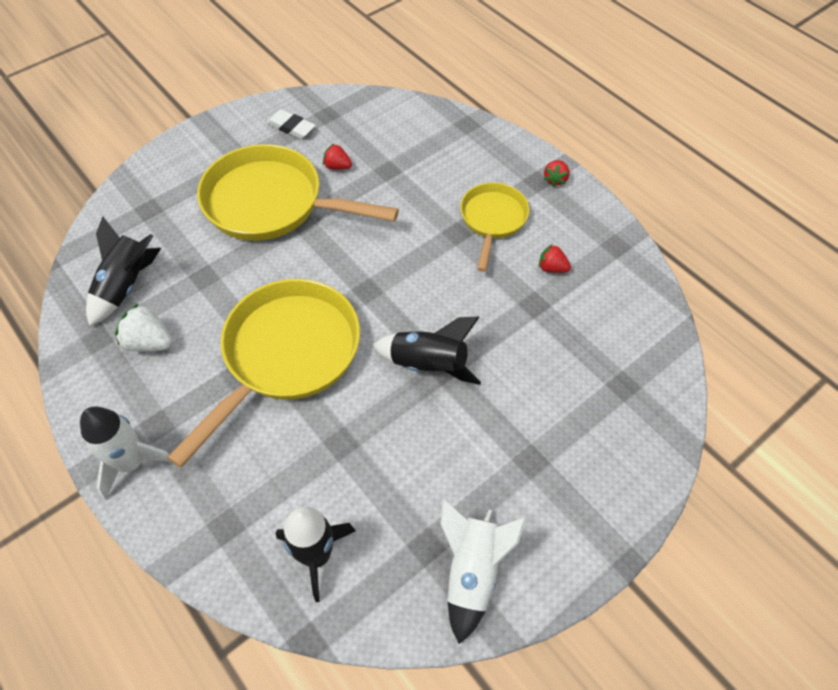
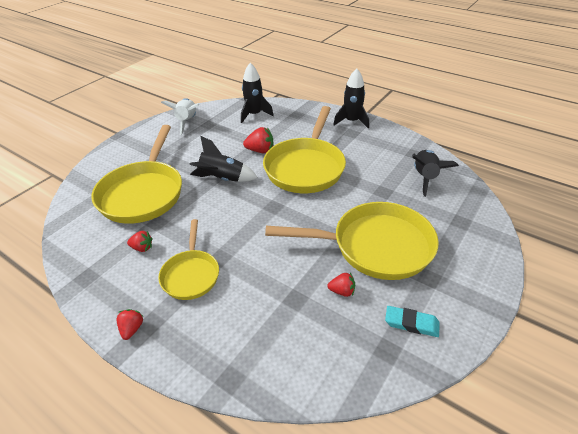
camera: 165 degrees right, 15 degrees down
white rocket [80,406,171,500] -> black rocket [333,69,369,129]
white strawberry [115,303,173,352] -> none
white eraser [267,109,316,139] -> turquoise eraser [385,306,440,337]
none -> yellow pan [91,125,182,224]
none -> red strawberry [243,127,273,153]

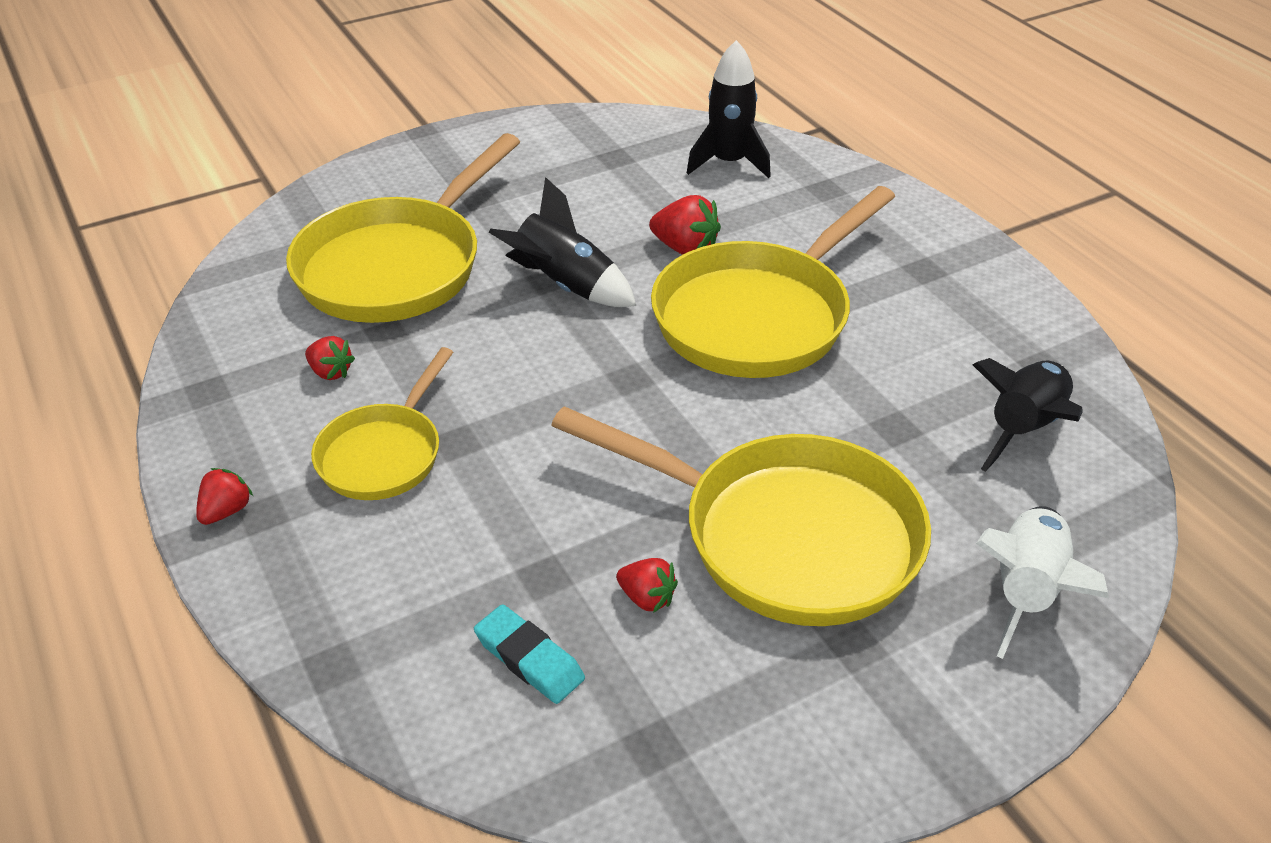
camera: 25 degrees right, 0 degrees up
white rocket [161,98,199,135] -> white rocket moved to [976,506,1109,659]
black rocket [333,69,369,129] -> none
turquoise eraser [385,306,440,337] -> turquoise eraser moved to [474,604,585,704]

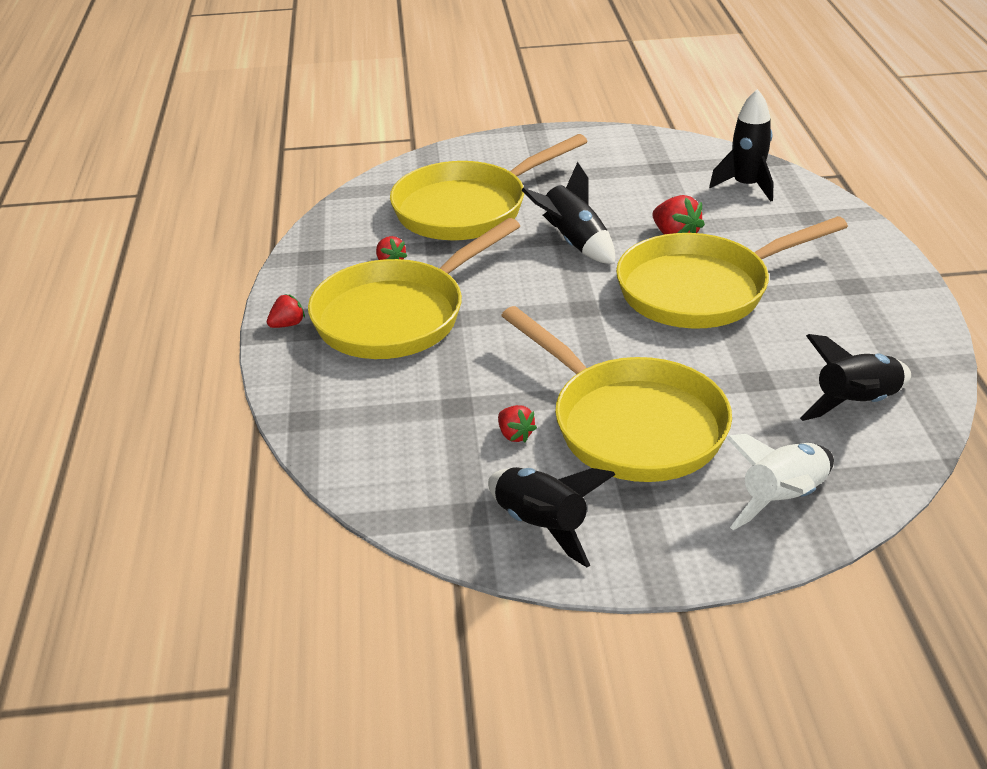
camera: 25 degrees right, 5 degrees down
yellow pan [311,347,453,500] -> yellow pan [308,218,520,359], size x1.76
turquoise eraser [474,604,585,704] -> none
none -> black rocket [488,467,616,567]

